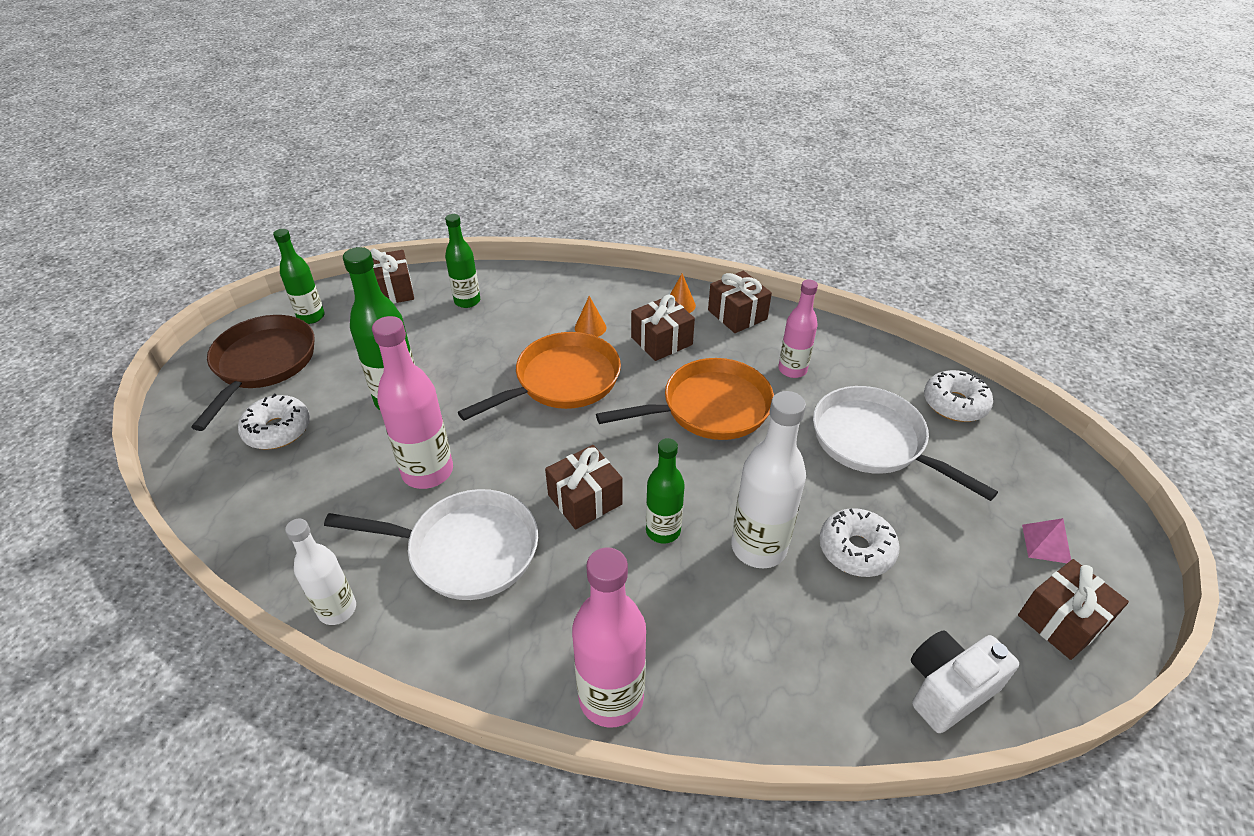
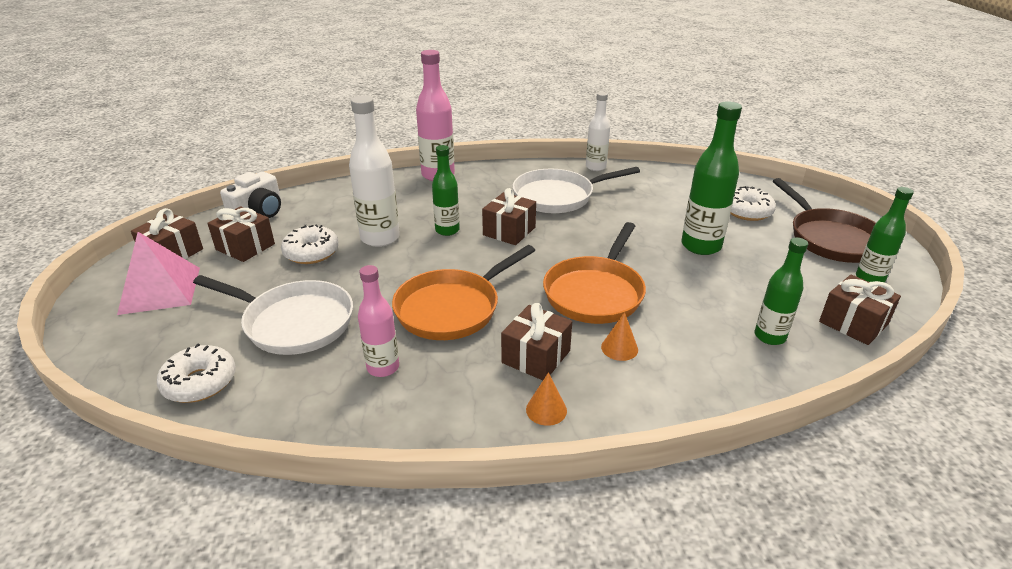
camera: 155 degrees right, 10 degrees down
pink bottle [372,316,453,489] -> none
brown gift [708,271,772,333] -> brown gift moved to [207,206,275,262]
pink pyramid [1022,518,1071,563] -> pink pyramid [117,232,200,315], size x2.05

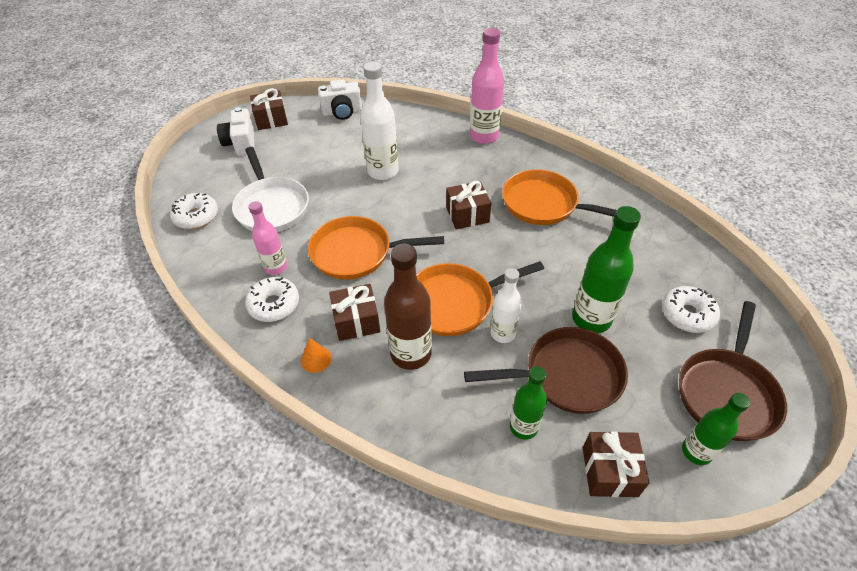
camera: 45 degrees right, 15 degrees up
pink pyramid [117,232,200,315] -> white camera [217,107,254,156]
brown gift [207,206,275,262] -> none
white donut [281,224,339,264] -> white donut moved to [245,277,299,322]
green bottle [432,145,460,236] -> none
white pan [513,167,640,213] -> orange pan [502,169,617,225]
white bottle [586,92,610,171] -> white bottle moved to [490,268,522,343]
orange cone [601,312,638,361] -> brown bottle [384,244,432,370]
none -> brown pan [464,327,628,414]

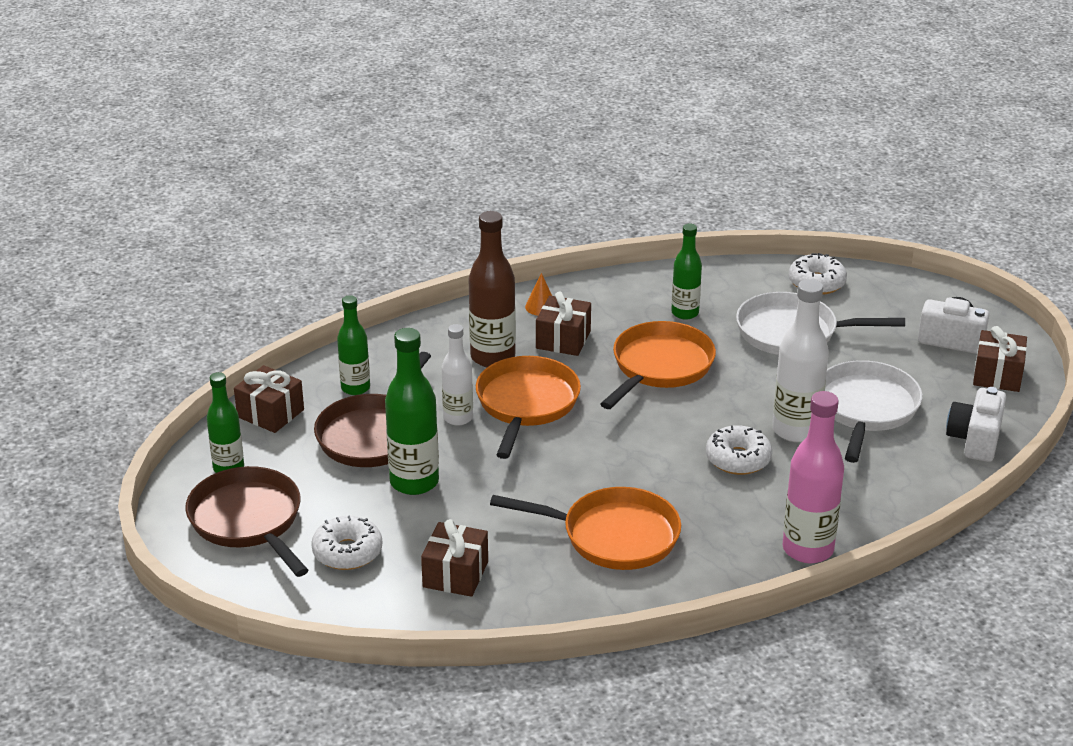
camera: 120 degrees right, 15 degrees down
white donut [245,277,299,322] -> white donut moved to [706,425,772,475]
pink bottle [248,201,287,275] -> green bottle [671,224,702,320]
brown gift [446,181,491,230] -> brown gift moved to [421,519,488,597]
orange pan [502,169,617,225] -> orange pan turned 45 degrees clockwise [490,487,681,570]
none -> white pan [825,360,922,463]

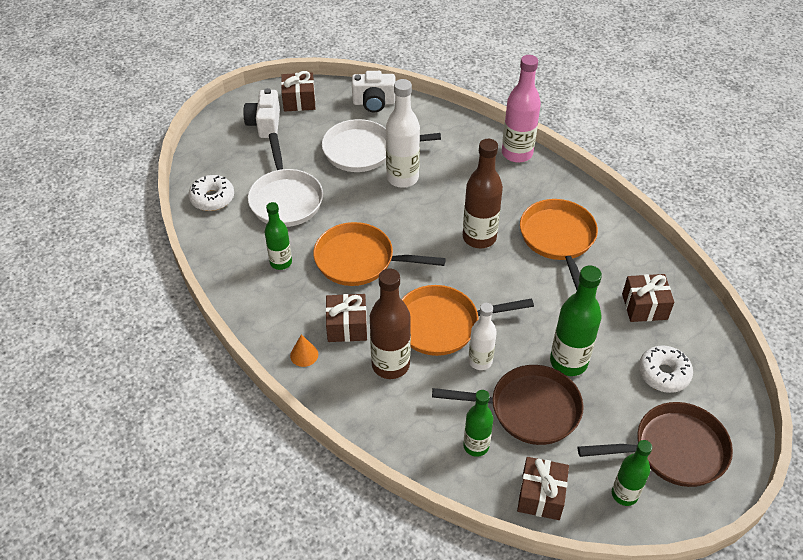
camera: 110 degrees left, 15 degrees up
brown pan [185,466,309,577] -> brown pan turned 135 degrees counterclockwise [577,402,733,487]
white donut [706,425,772,475] -> none
none -> brown bottle [463,139,503,248]

